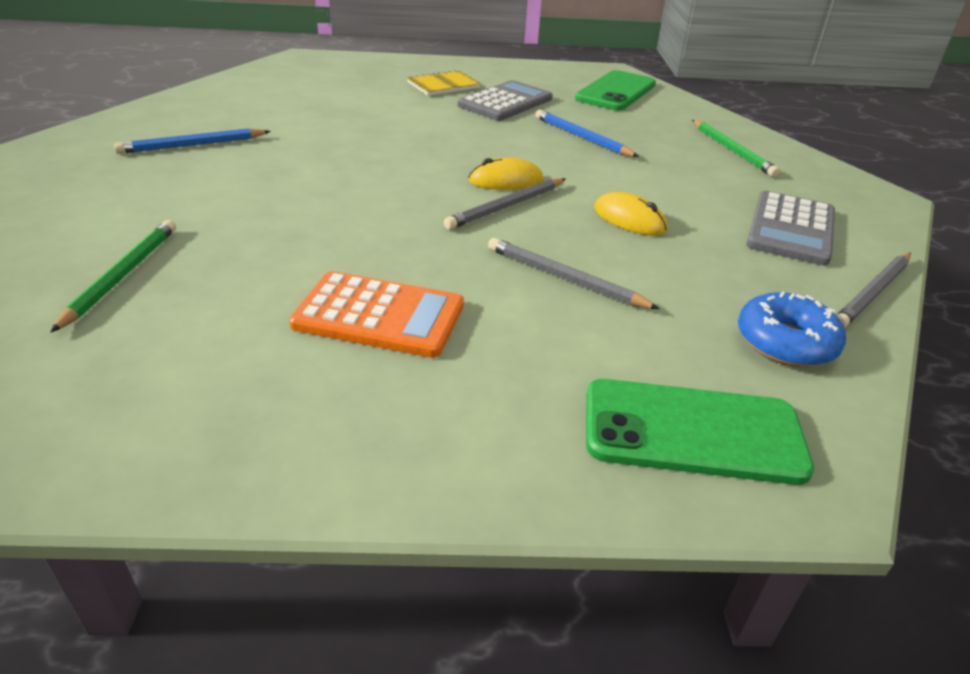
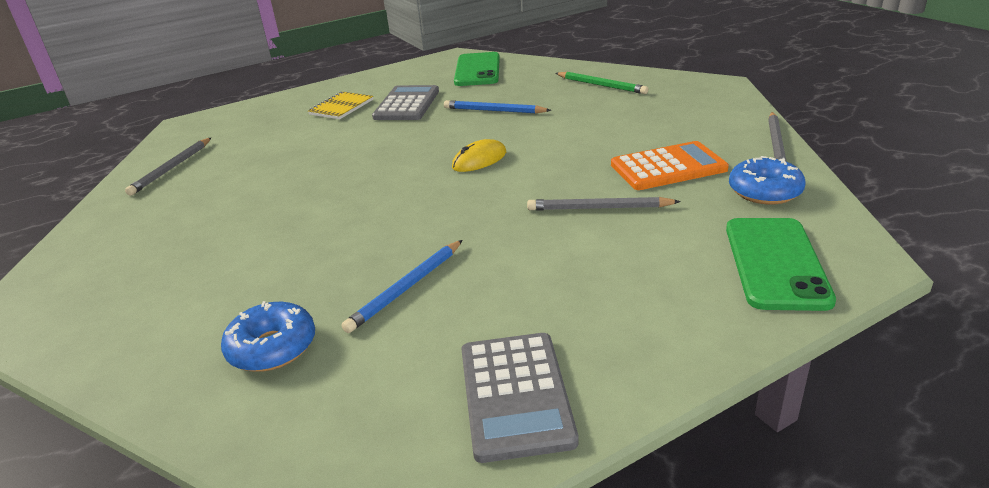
camera: 25 degrees left, 5 degrees down
green pencil [50,220,176,333] -> blue donut [221,301,315,372]
blue pencil [114,128,271,154] -> blue pencil moved to [342,240,463,333]
orange calculator [289,271,464,358] -> orange calculator moved to [611,141,729,190]
grey pencil [444,178,566,230] -> grey pencil moved to [125,138,211,196]
green phone [586,379,814,485] -> green phone turned 60 degrees counterclockwise [726,218,836,311]
yellow mouse [594,192,667,236] -> none
grey calculator [746,191,835,266] -> grey calculator moved to [461,333,579,463]

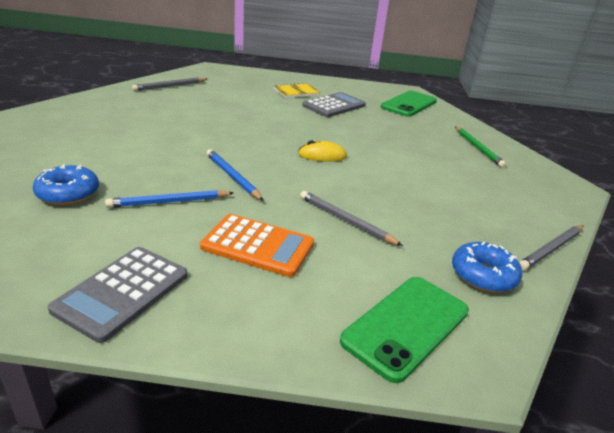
camera: 30 degrees right, 0 degrees up
blue pencil [444,100,551,114] -> blue pencil moved to [207,149,264,201]
orange calculator [611,141,729,190] -> orange calculator moved to [200,214,314,277]

